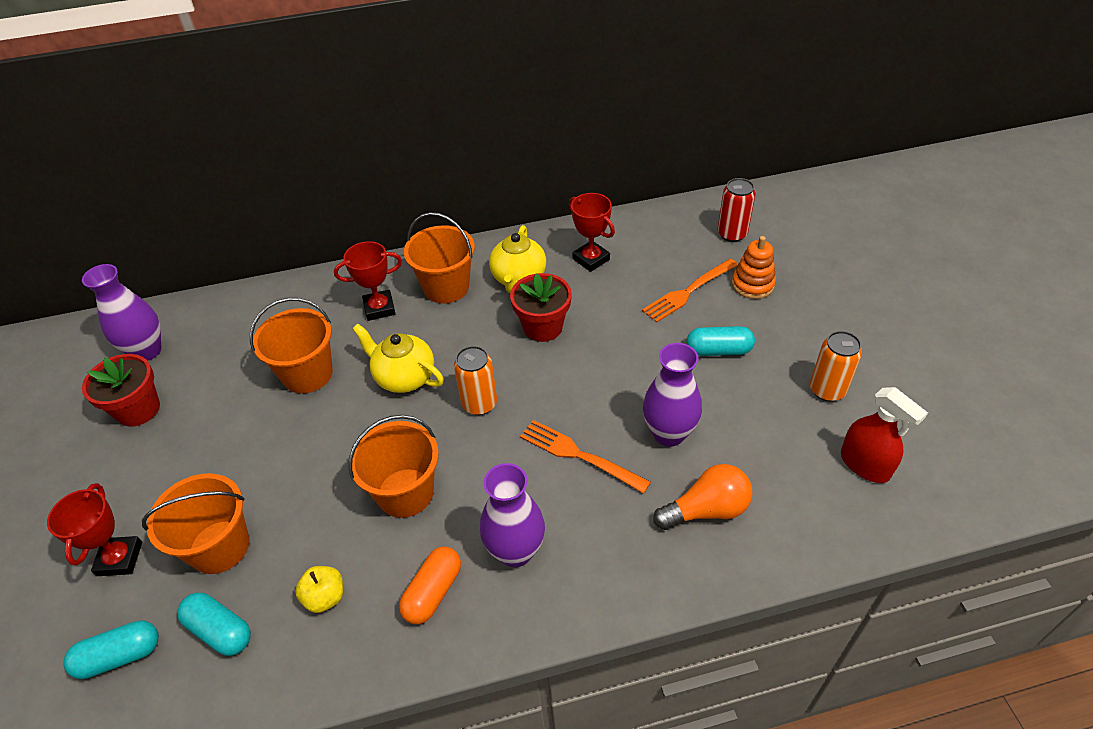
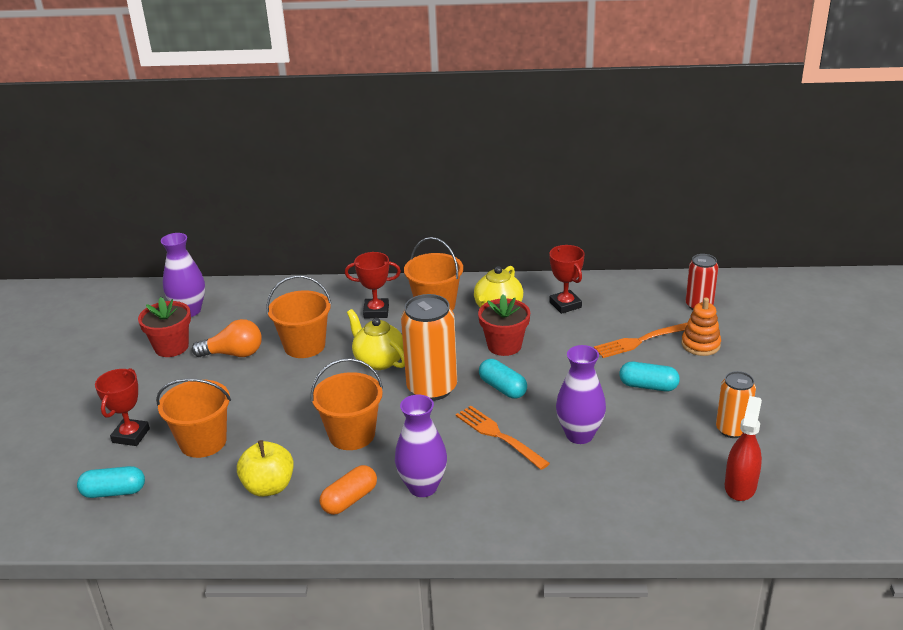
camera: 15 degrees right, 15 degrees down
turquoise capsule [177,593,251,656] -> turquoise capsule moved to [479,359,527,399]
yellow apple [295,566,343,613] -> yellow apple [237,440,294,497], size x1.54
orange can [454,346,497,415] -> orange can [401,294,457,401], size x1.67
orange light bulb [653,464,752,530] -> orange light bulb moved to [192,319,262,357]
red spray bottle [841,387,928,483] -> red spray bottle turned 135 degrees counterclockwise [725,396,762,501]

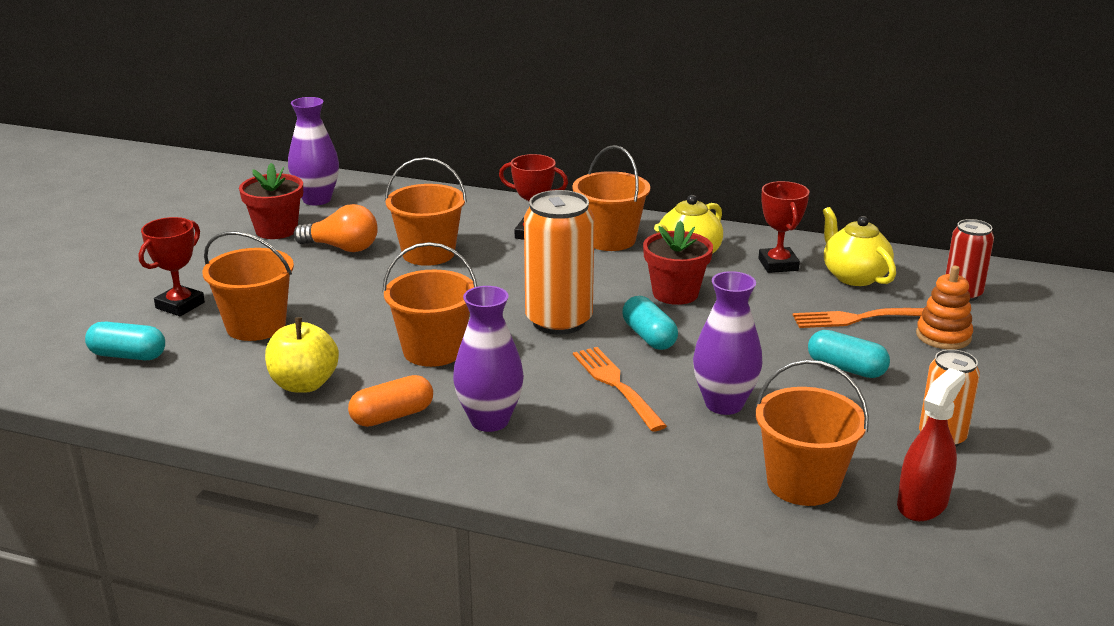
camera: 15 degrees right, 5 degrees down
yellow teapot [347,309,405,370] -> yellow teapot moved to [823,207,896,286]
none -> orange bucket [756,359,869,506]

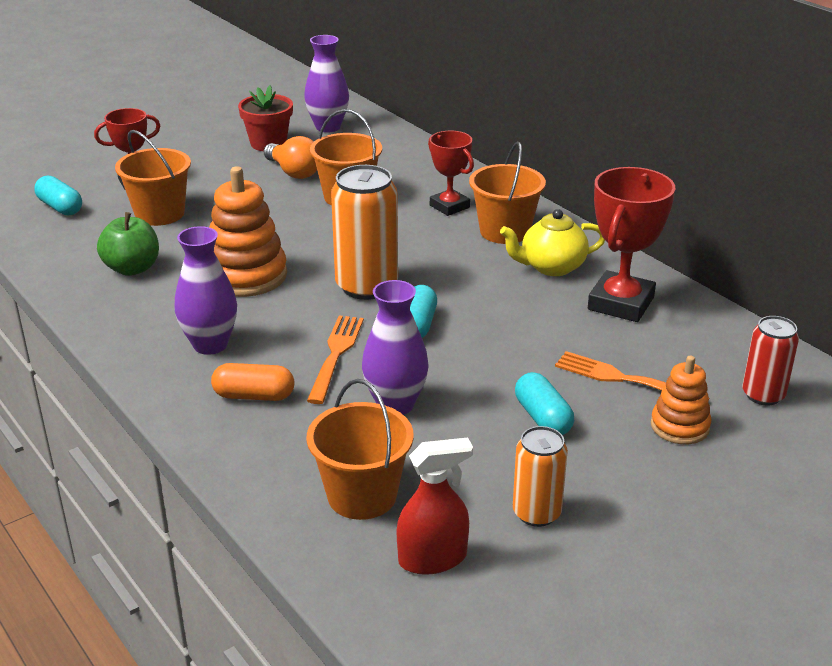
camera: 35 degrees right, 5 degrees up
yellow apple [265,317,339,393] -> green apple [97,212,159,276]
orange capsule [348,375,433,427] -> orange capsule moved to [211,363,294,401]
orange bucket [382,242,477,367] -> orange stacking toy [209,166,287,297]
red flower pot [643,220,713,305] -> none
red trophy [759,181,809,273] -> red trophy [588,167,675,322], size x1.58
yellow teapot [823,207,896,286] -> none

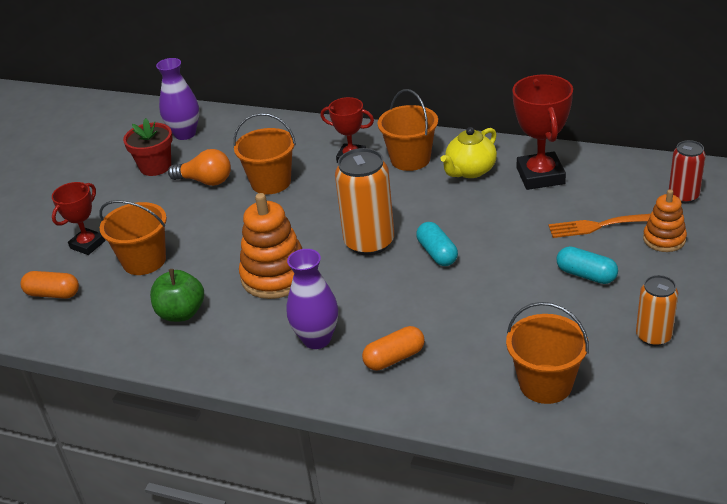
camera: 30 degrees left, 5 degrees up
turquoise capsule [34,176,82,216] -> orange capsule [21,271,79,299]
orange fork [307,316,364,404] -> none
purple vase [362,280,429,415] -> none
red spray bottle [396,438,473,575] -> none

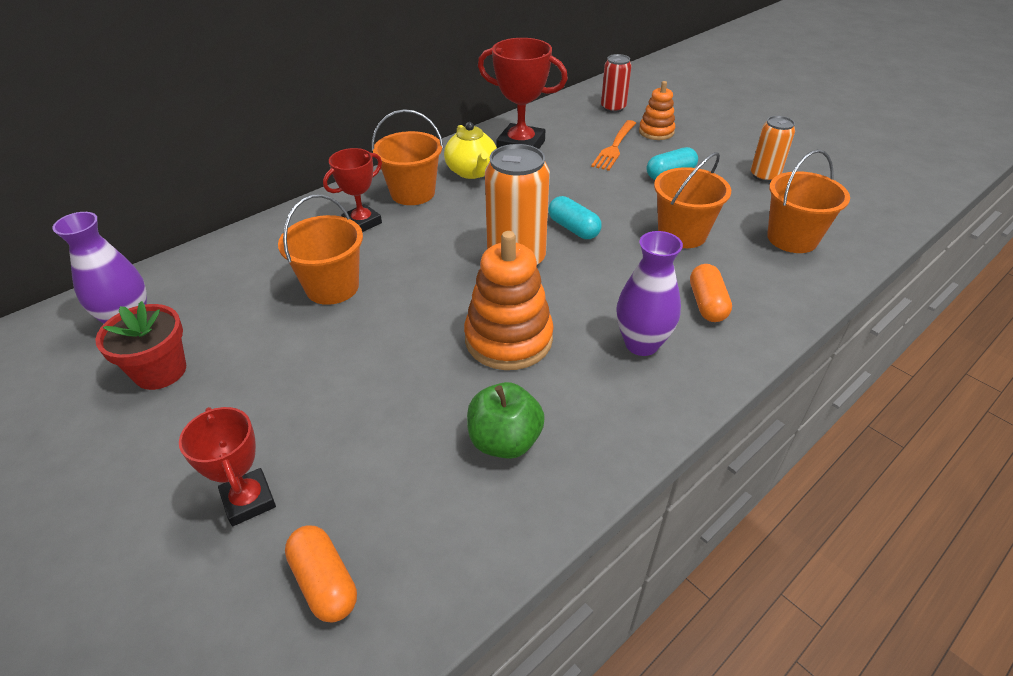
camera: 65 degrees left, 5 degrees up
orange capsule [21,271,79,299] -> orange capsule turned 75 degrees counterclockwise [285,526,357,622]
orange bucket [99,200,167,275] -> orange bucket moved to [654,152,731,248]
orange light bulb [168,149,231,186] -> none
turquoise capsule [416,222,458,266] -> turquoise capsule turned 45 degrees clockwise [548,196,602,239]

